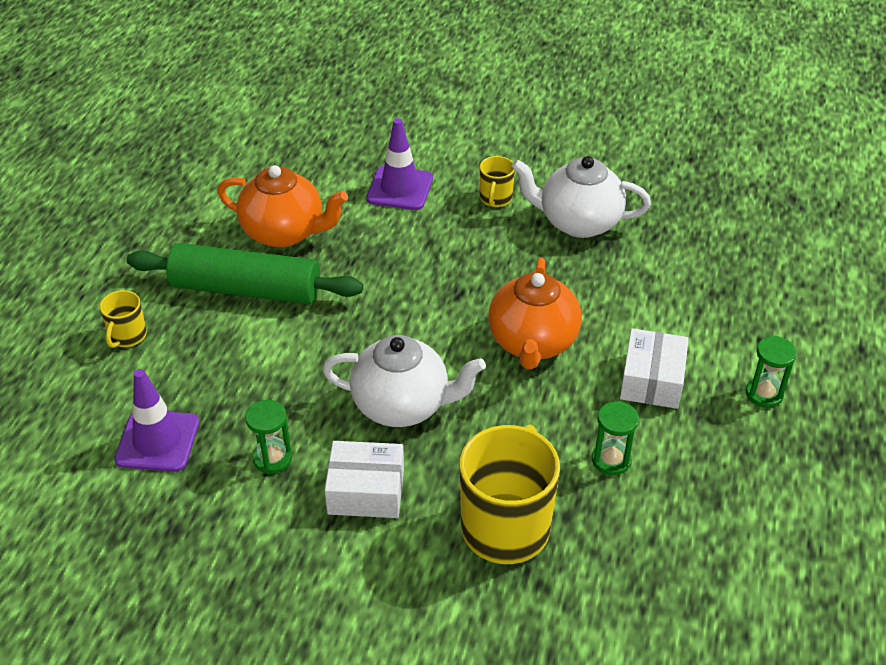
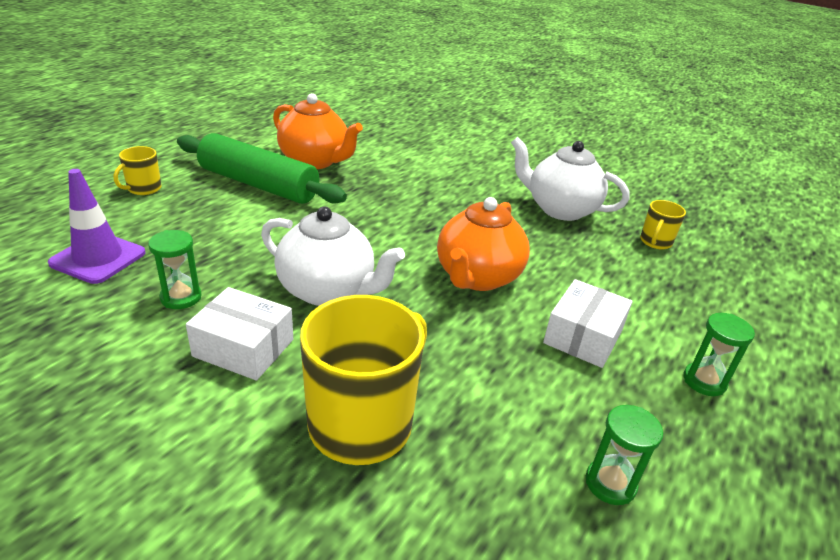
camera: 15 degrees right, 10 degrees down
purple traffic cone [366,118,433,210] -> none
yellow mug [480,156,515,207] -> yellow mug moved to [640,200,686,250]
green hourglass [592,401,639,475] -> green hourglass moved to [586,405,663,505]

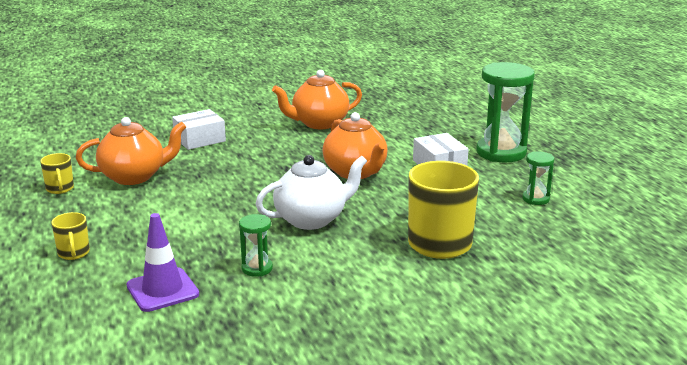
camera: 50 degrees left, 10 degrees down
green rolling pin [177,133,347,204] -> none
white box [186,287,293,381] -> white box moved to [172,109,226,150]
white teapot [511,137,629,221] -> orange teapot [272,70,362,129]
yellow mug [640,200,686,250] -> yellow mug moved to [40,153,74,194]
green hourglass [683,313,755,396] -> green hourglass [476,62,535,162], size x2.08

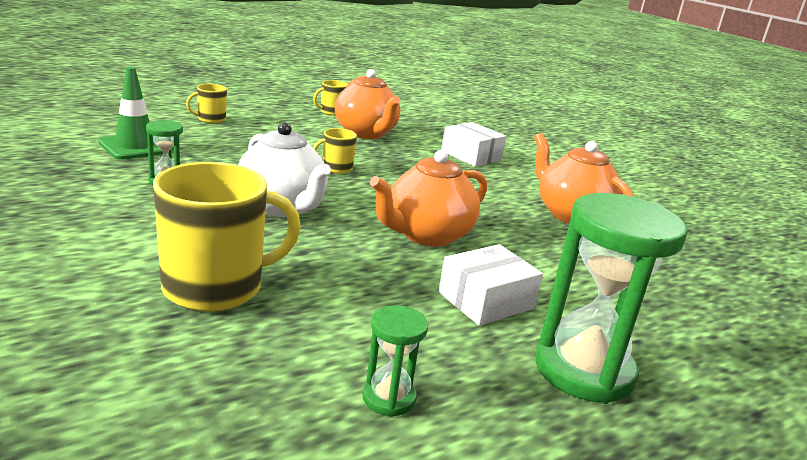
camera: 75 degrees right, 0 degrees up
purple traffic cone [126,213,199,312] -> green traffic cone [98,67,172,160]
none -> yellow mug [313,128,357,174]

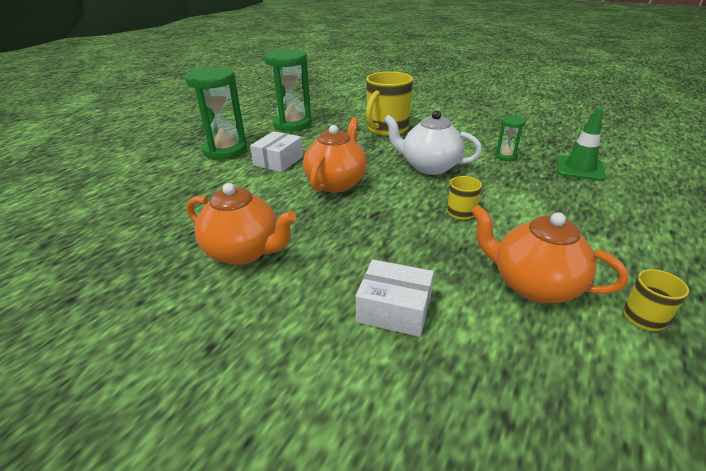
camera: 155 degrees right, 10 degrees up
yellow mug [186,84,227,123] -> none
green hourglass [363,305,428,417] -> green hourglass [264,49,312,131], size x2.08

